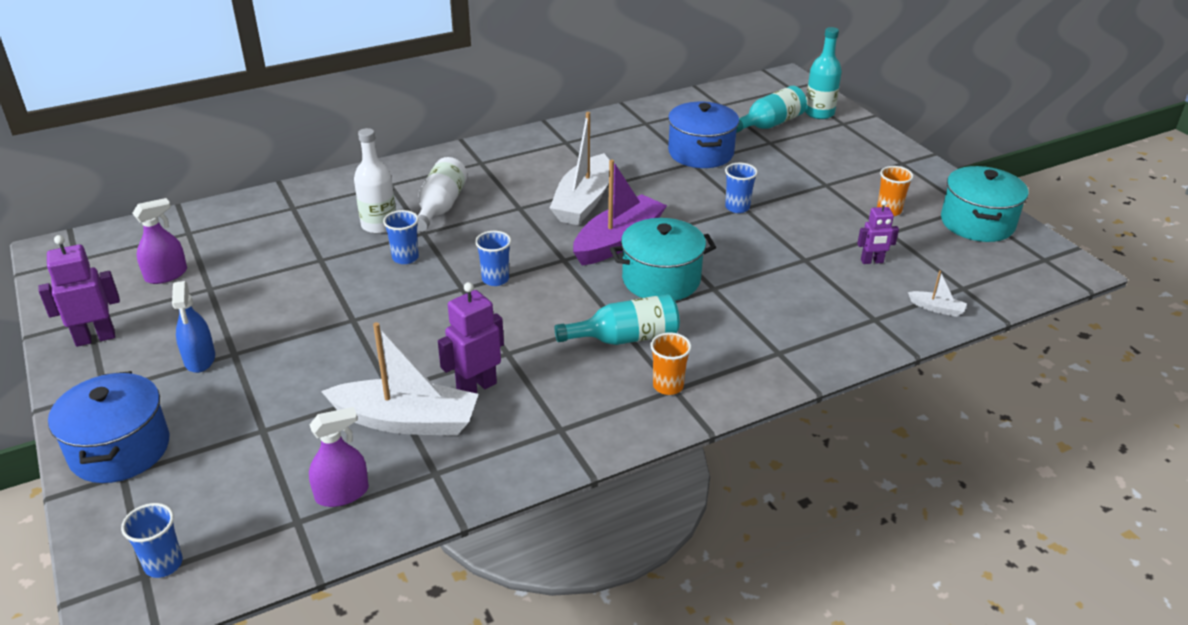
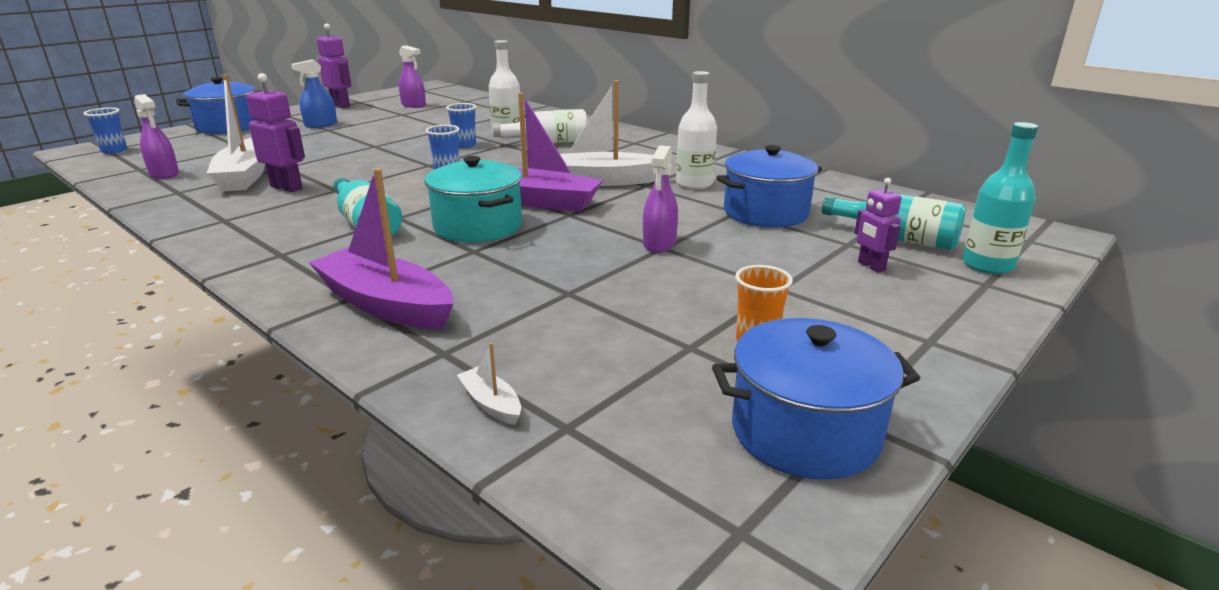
camera: 70 degrees right, 10 degrees down
orange cup [650,332,692,395] -> none
blue cup [725,163,758,213] -> purple spray bottle [643,145,678,253]
purple robot [857,200,899,264] -> purple robot moved to [855,178,902,273]
white boat [908,270,967,317] -> white boat turned 135 degrees clockwise [457,343,521,425]
turquoise pot [941,166,1029,242] -> blue pot [712,318,920,480]
none -> purple boat [309,168,453,329]
none -> white bottle [676,71,717,189]

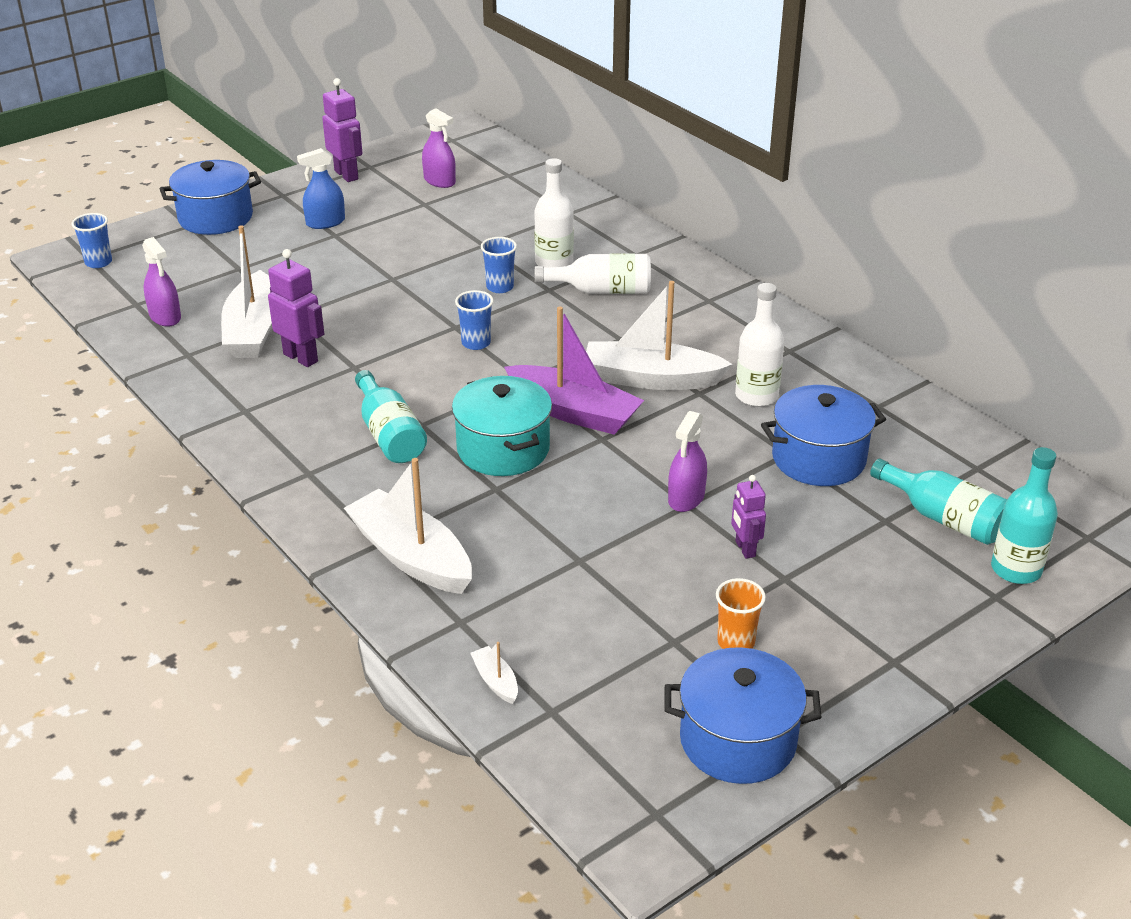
camera: 10 degrees right, 10 degrees up
purple boat [309,168,453,329] -> white boat [344,458,472,594]
purple robot [855,178,902,273] -> purple robot moved to [731,475,766,559]

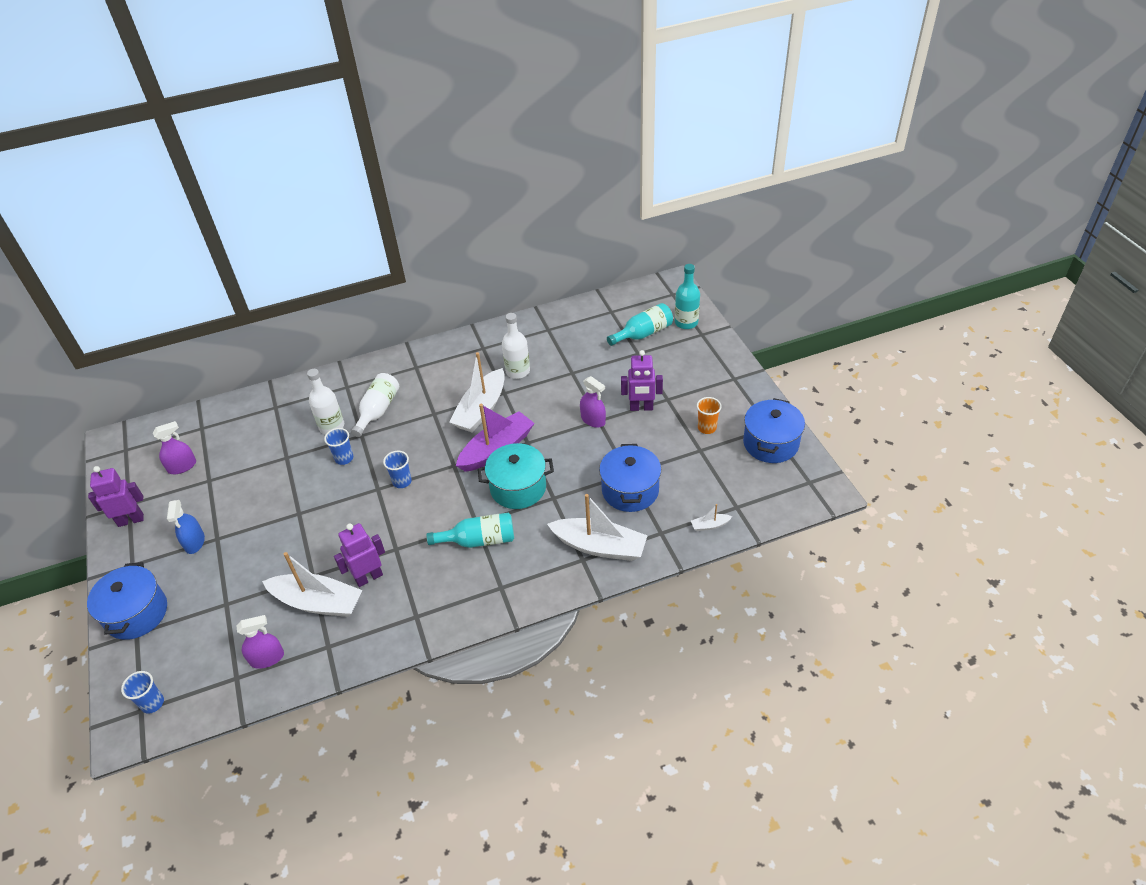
camera: 70 degrees left, 10 degrees up
white boat [344,458,472,594] -> white boat turned 135 degrees counterclockwise [547,494,648,561]
purple robot [731,475,766,559] -> purple robot [621,350,663,411], size x1.56
blue pot [761,385,886,486] -> blue pot moved to [599,444,661,512]

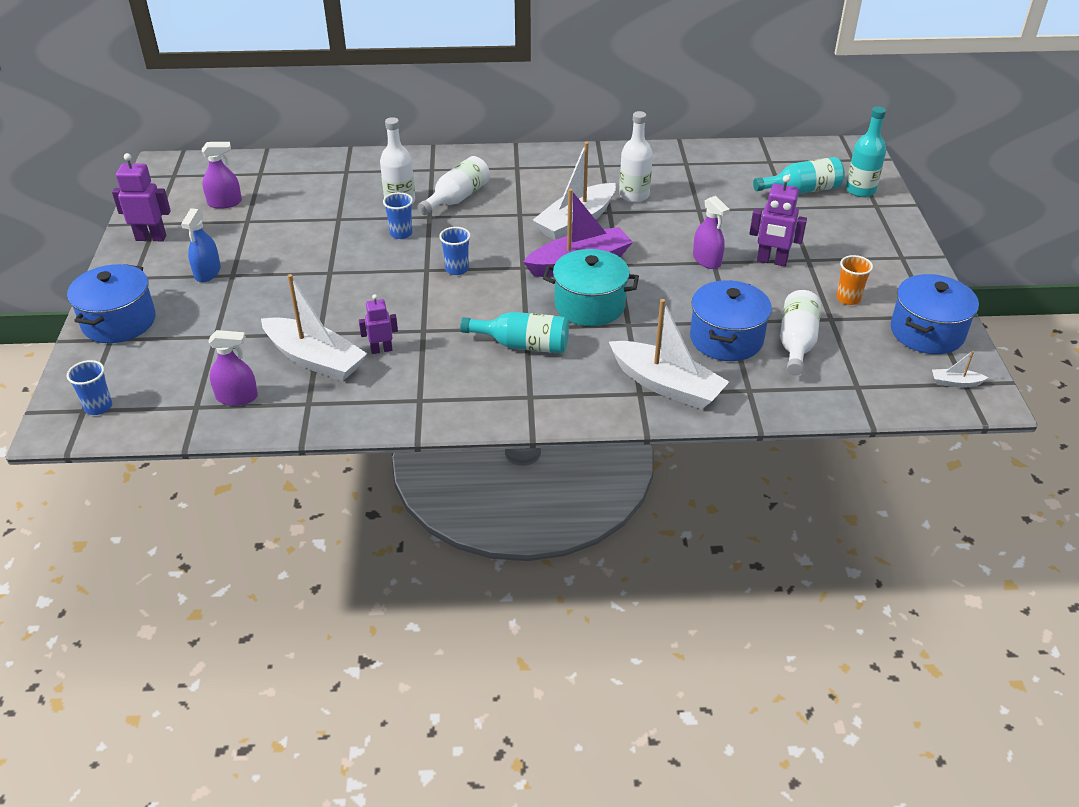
camera: 15 degrees right, 5 degrees down
purple robot [334,523,385,587] -> purple robot [359,294,398,354], size x0.64
white boat [691,504,732,531] -> white boat moved to [932,350,988,388]
none -> white bottle [780,290,821,375]

